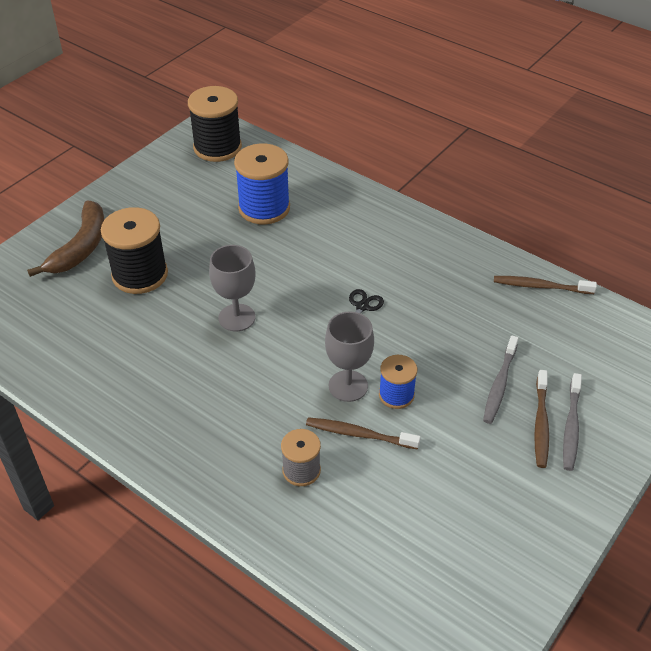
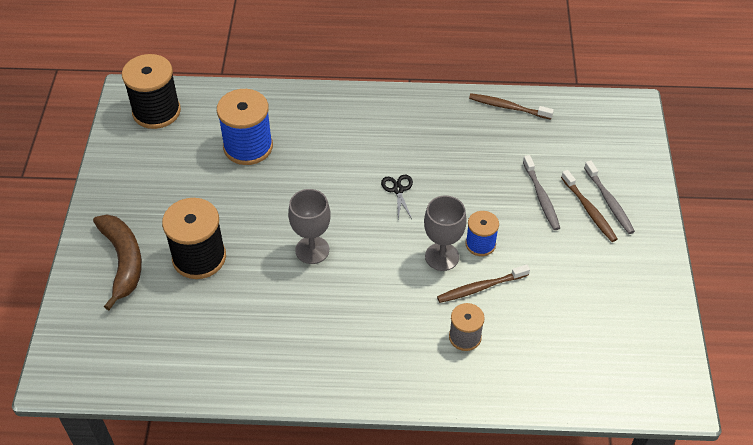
camera: 35 degrees left, 5 degrees up
brown toothbrush [494,276,597,294] -> brown toothbrush turned 45 degrees clockwise [469,93,554,120]

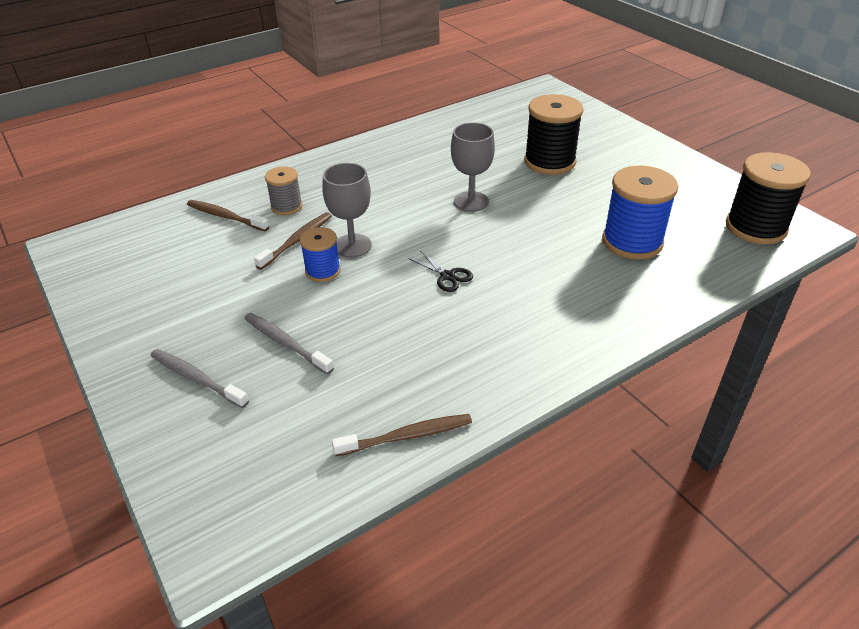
camera: 145 degrees right, 10 degrees down
brown banana [93,214,142,310] -> none
brown toothbrush [561,170,618,242] -> brown toothbrush moved to [187,200,269,231]

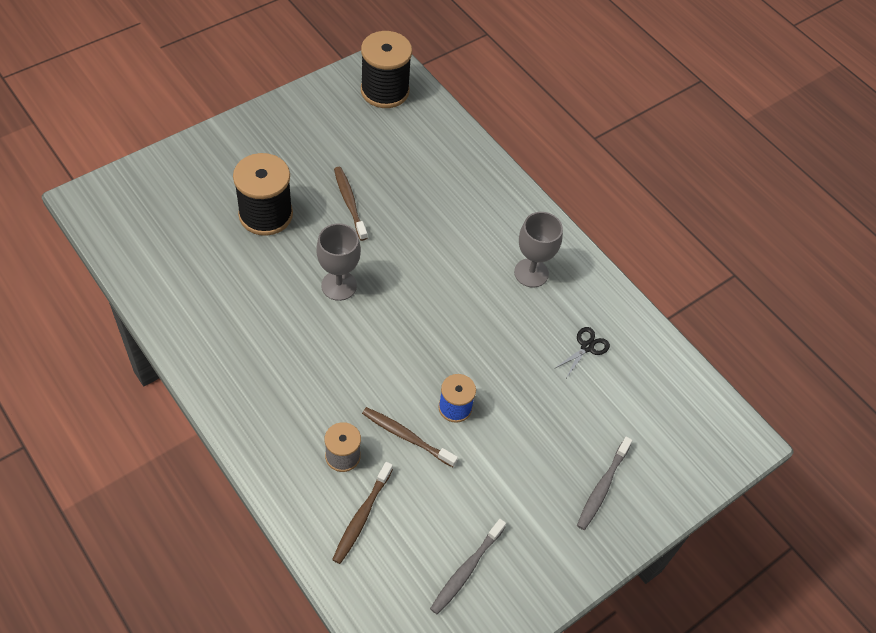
camera: 100 degrees left, 15 degrees up
grey toothbrush [244,313,334,375] -> grey toothbrush moved to [430,519,506,615]
grey goblet [322,163,372,258] -> grey goblet moved to [514,212,563,287]
brown toothbrush [332,414,472,456] -> brown toothbrush moved to [334,167,367,241]
black scissors [408,250,473,292] -> black scissors moved to [554,327,610,377]
blue spool [602,166,678,260] -> none

